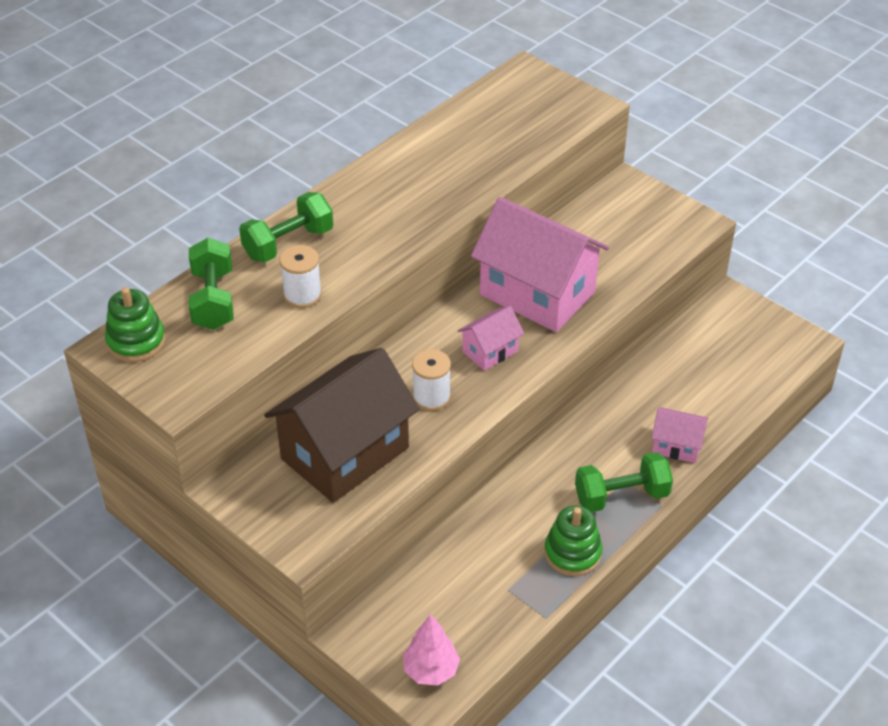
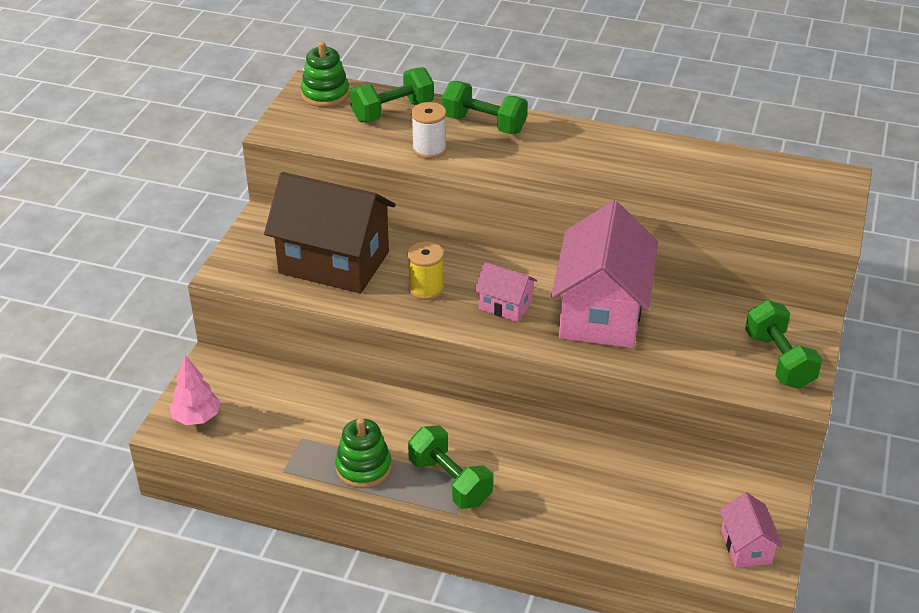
camera: 65 degrees right, 5 degrees down
white spool [412,349,451,411] -> yellow spool [407,242,444,300]
pink house [651,407,708,463] -> pink house moved to [719,492,783,568]
none -> green dumbbell [745,300,823,389]

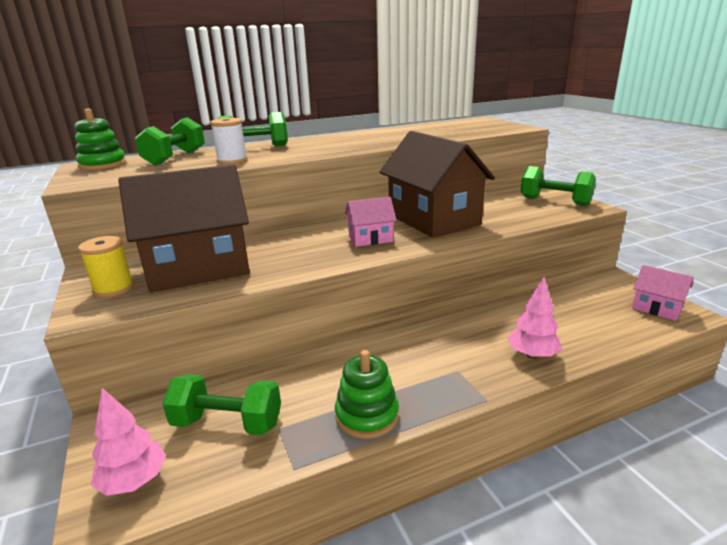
camera: 40 degrees left, 15 degrees down
yellow spool [407,242,444,300] -> yellow spool moved to [78,236,134,298]
green dumbbell [408,425,493,509] -> green dumbbell moved to [162,374,281,435]
pink house [551,201,658,348] -> brown house [380,131,495,238]
none -> pink tree [508,277,562,359]

